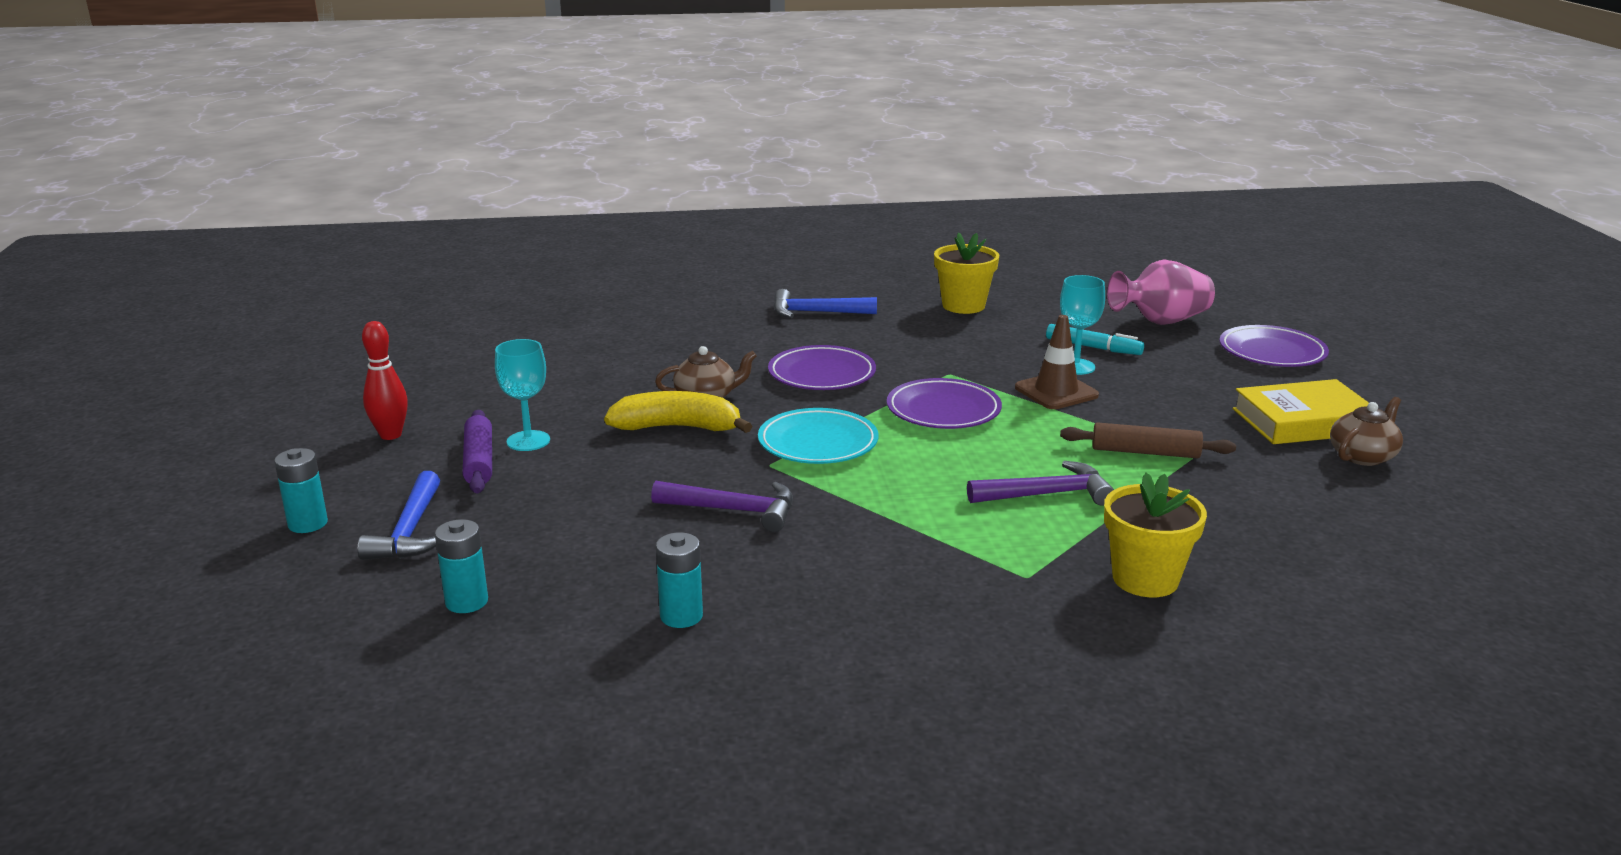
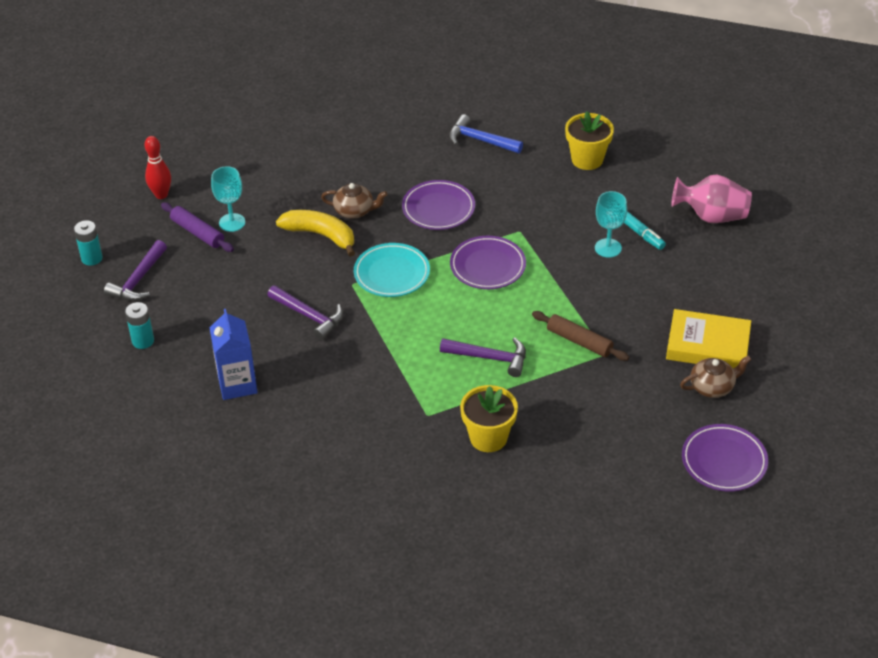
camera: 25 degrees right, 20 degrees up
blue hammer [357,471,440,560] -> purple hammer [104,240,167,301]
purple rolling pin [463,410,492,494] -> purple rolling pin turned 60 degrees counterclockwise [161,202,234,252]
turquoise battery [656,532,703,628] -> blue carton [209,309,258,400]
brown traffic cone [1015,315,1099,409] -> none
purple plate [1219,325,1329,367] -> purple plate moved to [682,424,768,491]

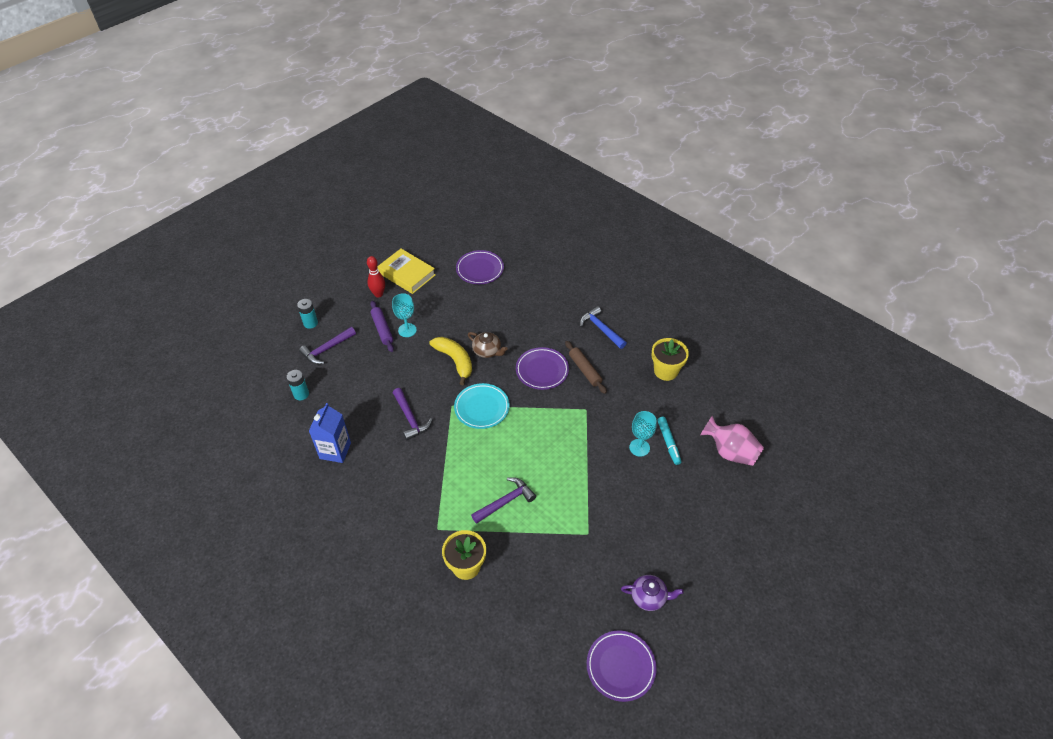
camera: 25 degrees right, 5 degrees up
purple hammer [440,337,526,377] -> purple hammer turned 75 degrees counterclockwise [471,477,536,524]
purple plate [450,236,526,289] -> purple plate moved to [456,250,504,284]
brown rolling pin [532,311,629,361] -> brown rolling pin moved to [565,341,607,394]
yellow book [666,309,751,368] -> yellow book moved to [377,249,435,294]
brown teapot [680,355,751,398] -> purple teapot [621,575,684,611]

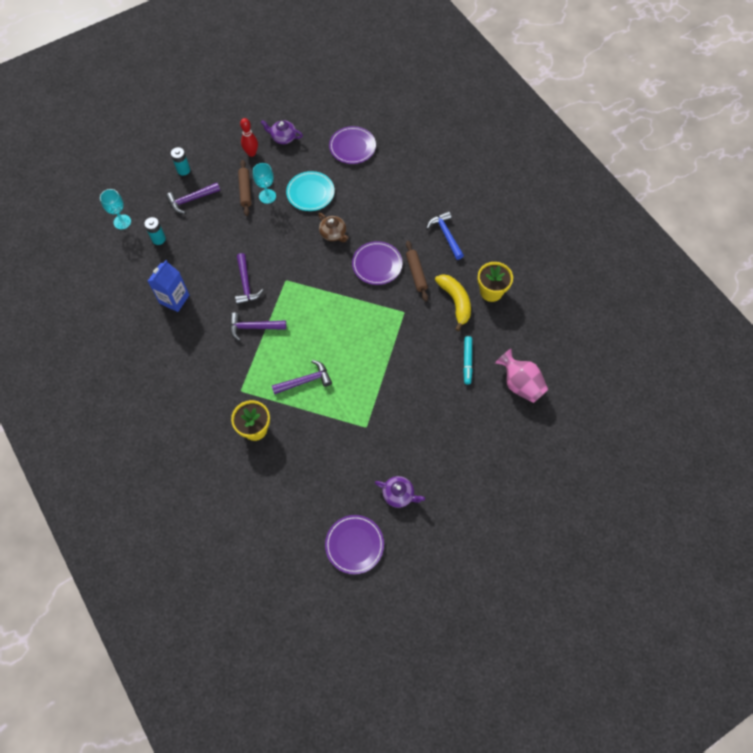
camera: 15 degrees right, 15 degrees up
purple rolling pin [370,301,394,352] -> brown rolling pin [238,160,252,216]
yellow book [377,249,435,294] -> purple teapot [261,120,303,144]
yellow banana [429,337,472,385] -> yellow banana moved to [435,274,471,331]
turquoise plate [454,383,510,429] -> turquoise plate moved to [286,171,335,211]
turquoise goblet [629,411,657,457] -> turquoise goblet moved to [100,189,131,229]
none -> purple hammer [230,313,286,341]

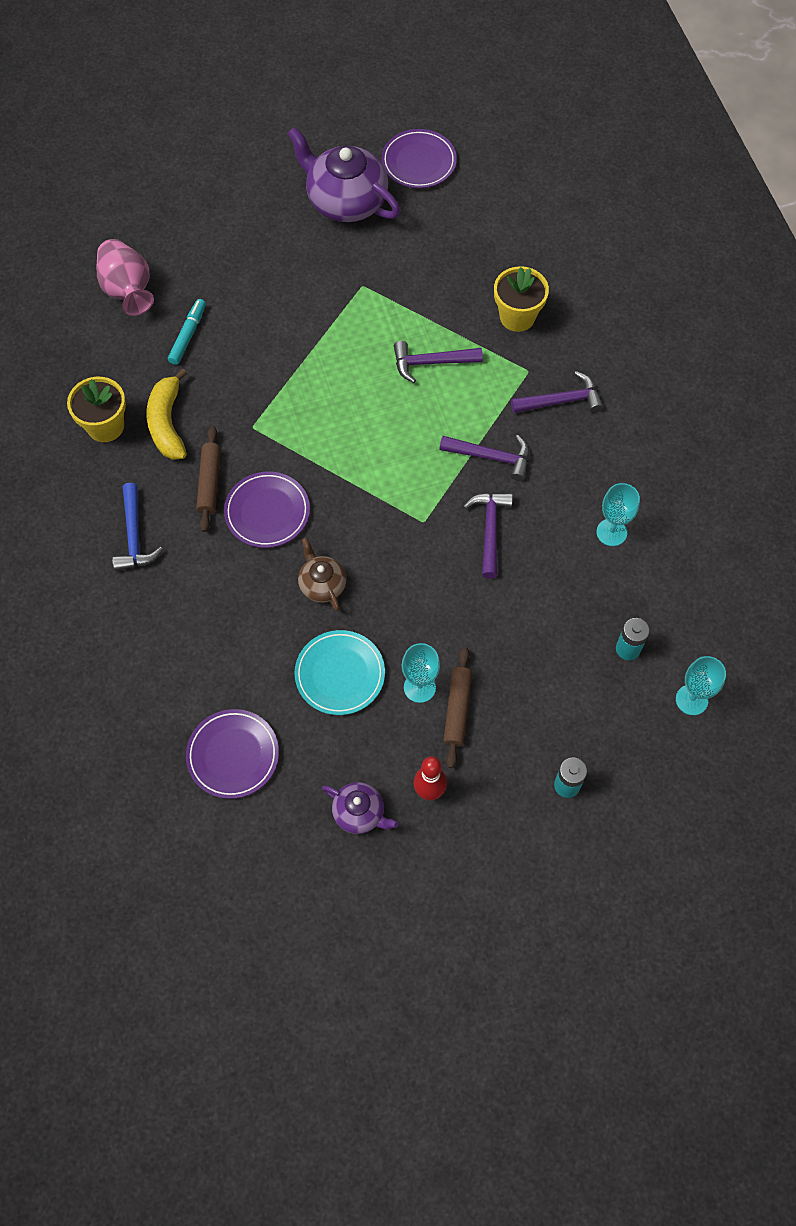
camera: 165 degrees left, 0 degrees up
blue carton [148,260,189,312] -> turquoise goblet [596,483,640,546]
purple hammer [166,183,220,214] -> purple hammer moved to [511,371,604,413]
purple teapot [375,476,425,508] -> purple teapot [287,127,400,222], size x1.94

